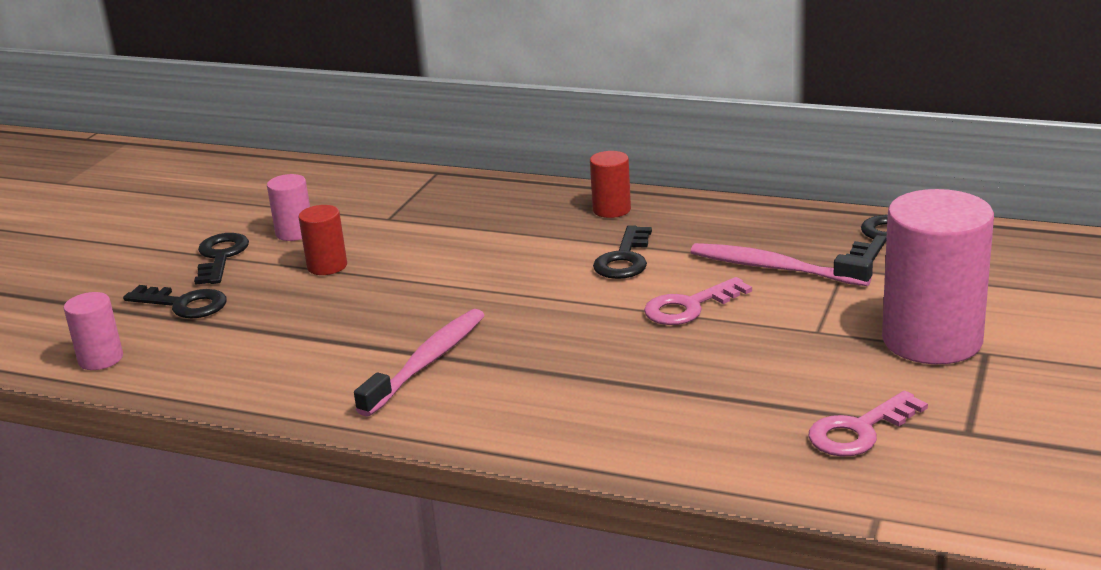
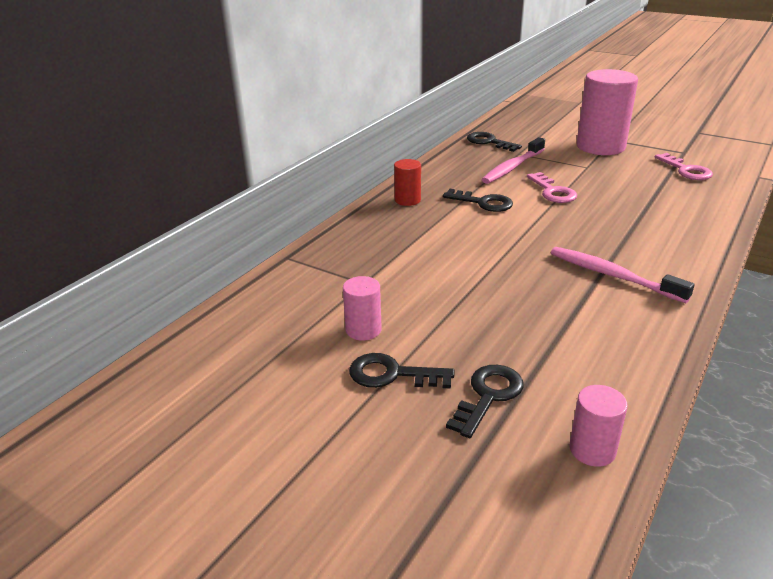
camera: 80 degrees left, 5 degrees up
red cylinder [299,205,347,275] -> none

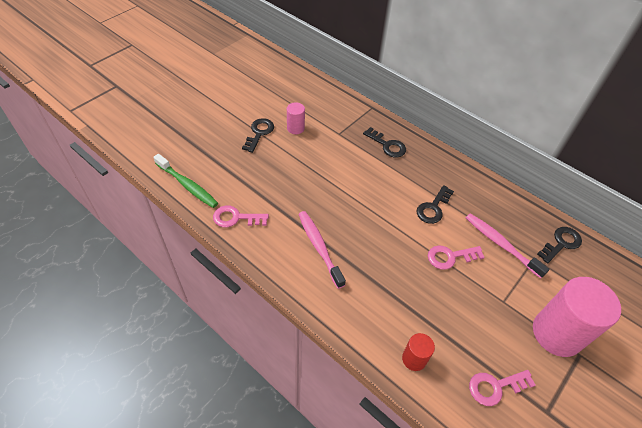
camera: 95 degrees right, 20 degrees up
red cylinder [394,159,421,206] -> red cylinder moved to [402,333,435,371]
black key [446,365,524,438] -> black key moved to [363,127,406,157]
pink toothbrush [551,247,695,303] -> pink toothbrush turned 75 degrees counterclockwise [298,211,346,289]
pink cylinder [569,385,628,467] -> green toothbrush [153,154,218,208]
none -> pink key [213,205,269,227]

